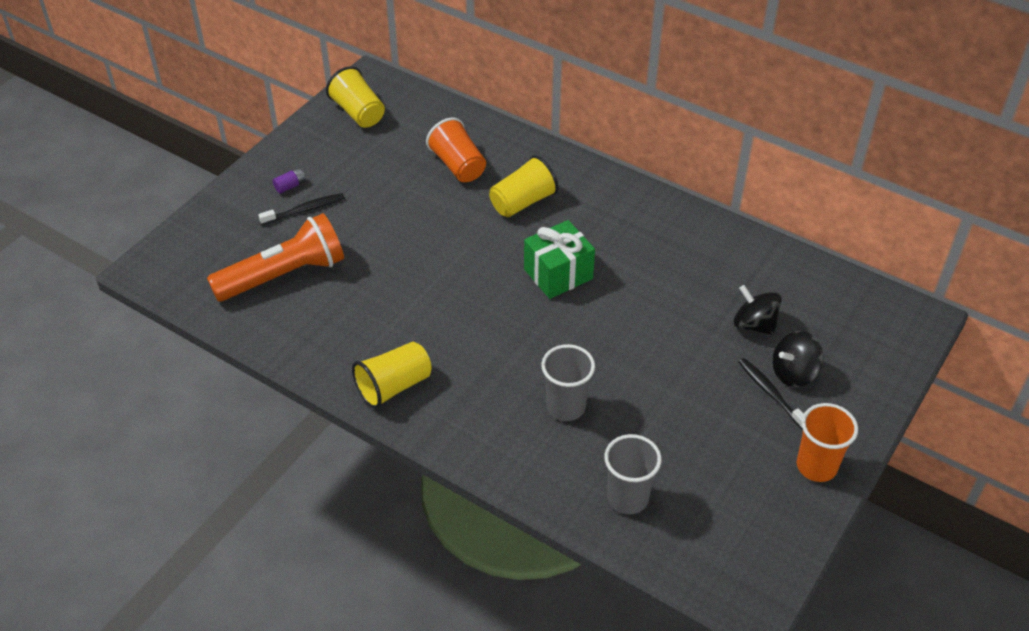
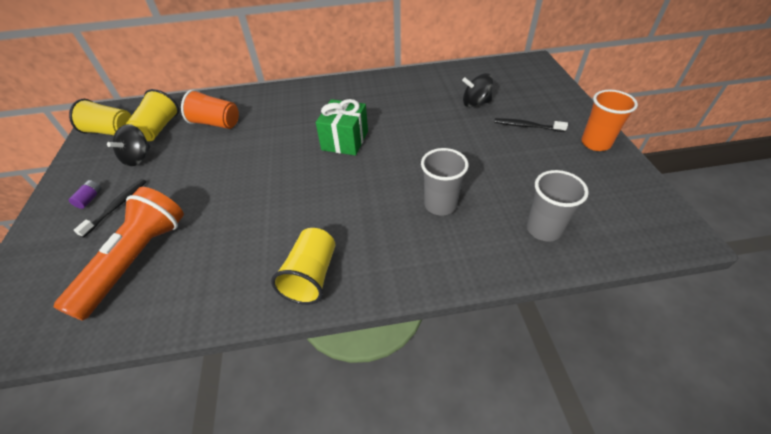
camera: 40 degrees left, 0 degrees up
yellow cup [489,155,558,217] -> yellow cup moved to [126,89,179,141]
black spinning top [772,331,823,387] -> black spinning top moved to [107,124,150,167]

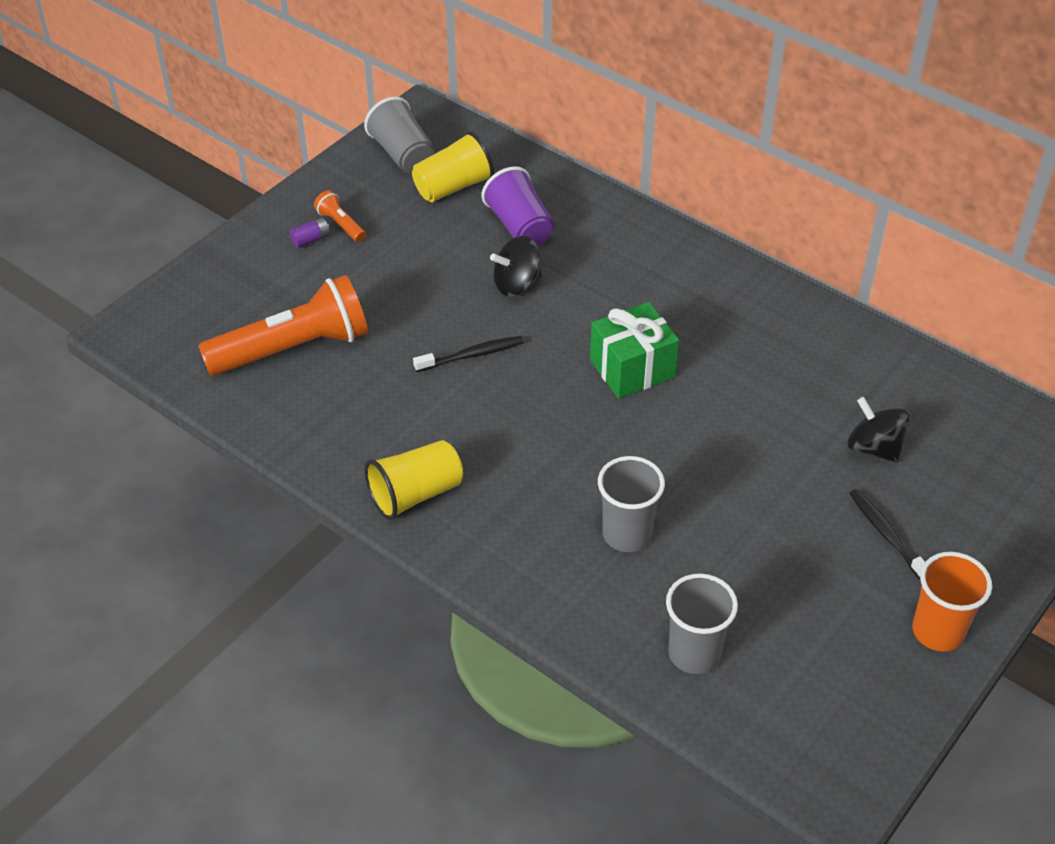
camera: 45 degrees right, 0 degrees up
yellow cup [69,99,132,135] -> grey cup [364,97,435,173]
black toothbrush [74,179,146,238] -> black toothbrush moved to [413,336,524,372]
black spinning top [107,124,150,167] -> black spinning top moved to [490,236,542,297]
orange cup [181,89,239,129] -> purple cup [482,166,554,246]
none -> orange flashlight [314,190,366,242]

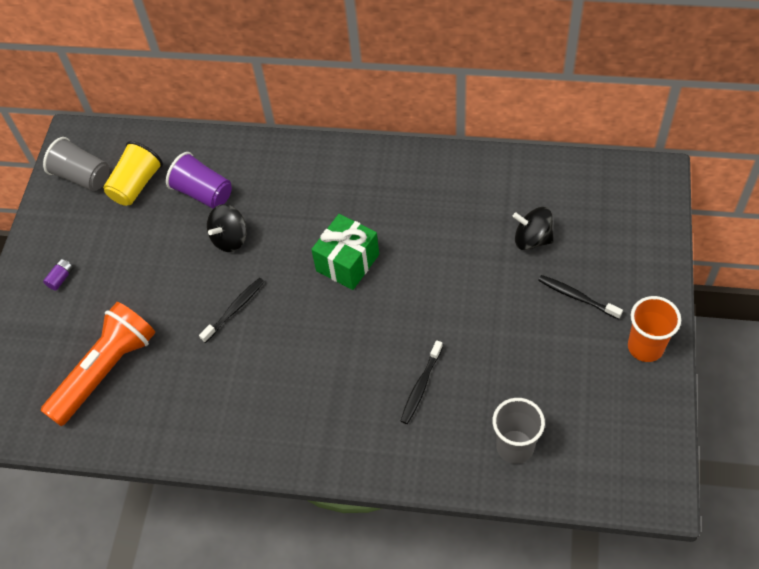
camera: 25 degrees left, 10 degrees up
orange flashlight [314,190,366,242] -> none
yellow cup [365,440,463,520] -> none
grey cup [598,456,665,552] -> black toothbrush [401,340,443,424]

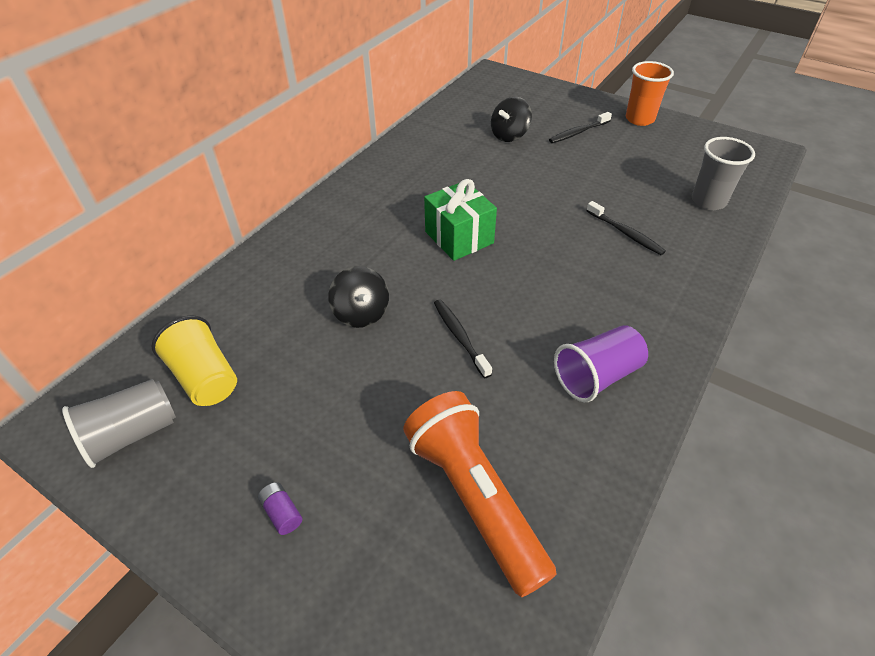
camera: 70 degrees left, 10 degrees down
purple cup [166,152,232,209] -> purple cup moved to [554,325,648,402]

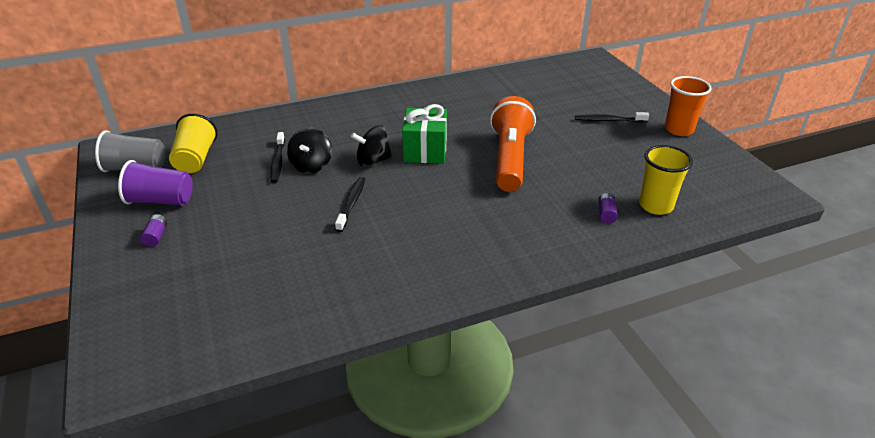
camera: 35 degrees right, 10 degrees down
orange flashlight [403,391,557,597] -> orange flashlight moved to [490,96,536,192]
black spinning top [491,97,532,142] -> black spinning top moved to [351,125,392,167]
purple cup [554,325,648,402] -> purple cup moved to [118,160,193,205]
black toothbrush [587,201,666,255] -> black toothbrush moved to [270,132,285,183]
grey cup [692,137,755,210] -> yellow cup [639,145,693,215]
none -> purple battery [598,193,618,224]

